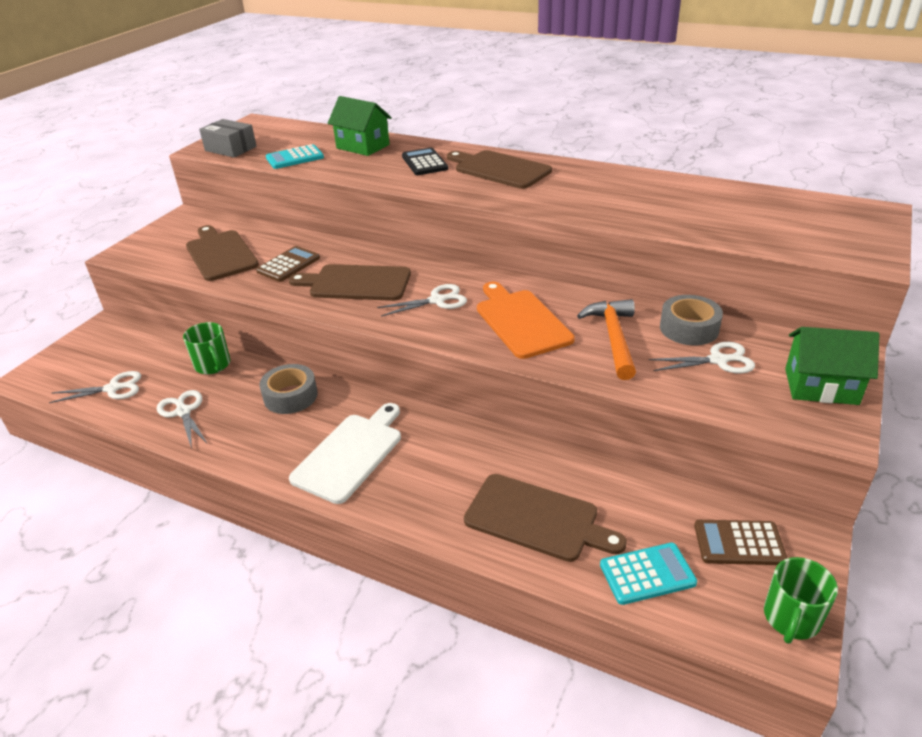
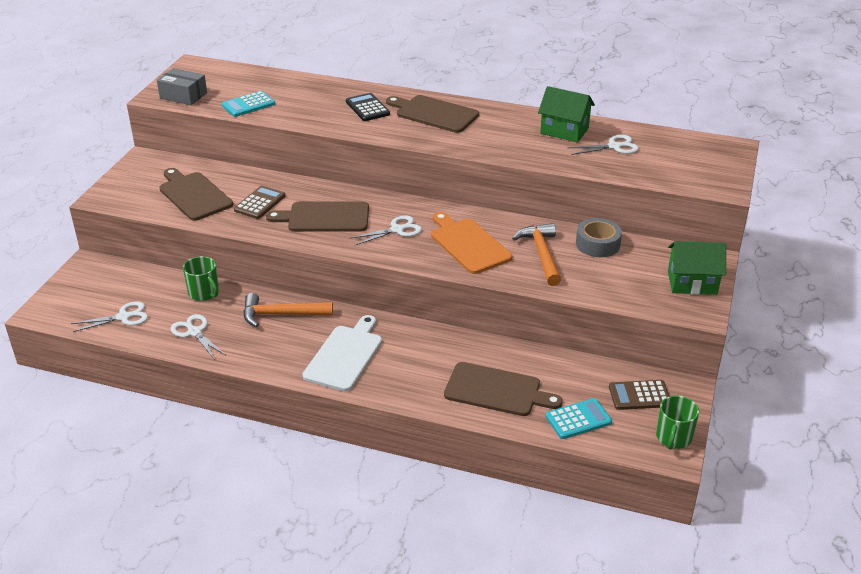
camera: 10 degrees left, 0 degrees up
grey tape [260,364,318,414] -> orange hammer [243,293,333,327]
green house [328,96,392,156] -> green house moved to [538,86,595,142]
white scissors [649,342,755,373] -> white scissors moved to [568,135,639,155]

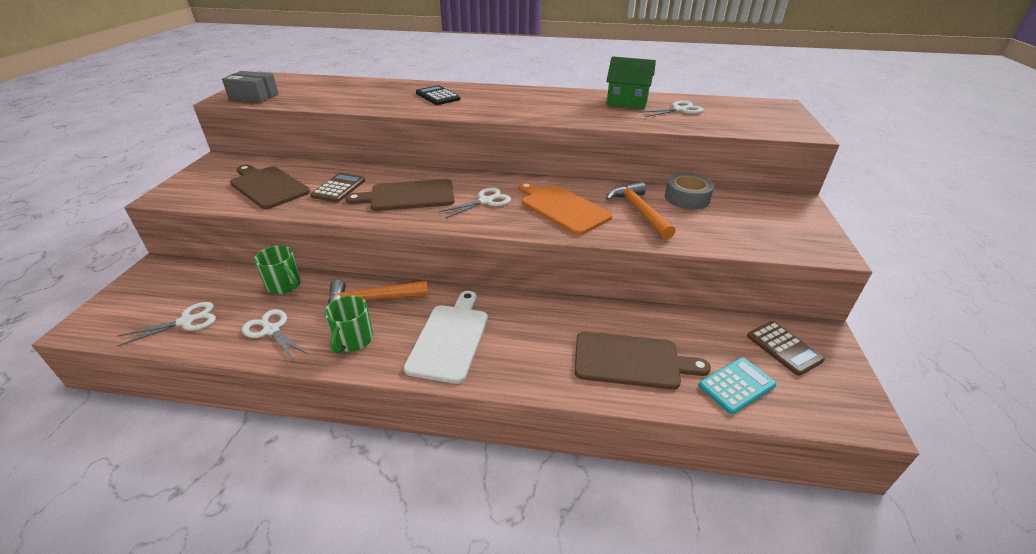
camera: 10 degrees left, 0 degrees up
turquoise calculator [222,91,275,117] -> none
brown cutting board [386,95,479,133] -> none
brown calculator [609,380,670,410] -> brown calculator turned 105 degrees counterclockwise [747,321,825,376]
green mug [656,396,699,450] -> green mug moved to [324,296,373,354]
green house [668,241,726,295] -> none

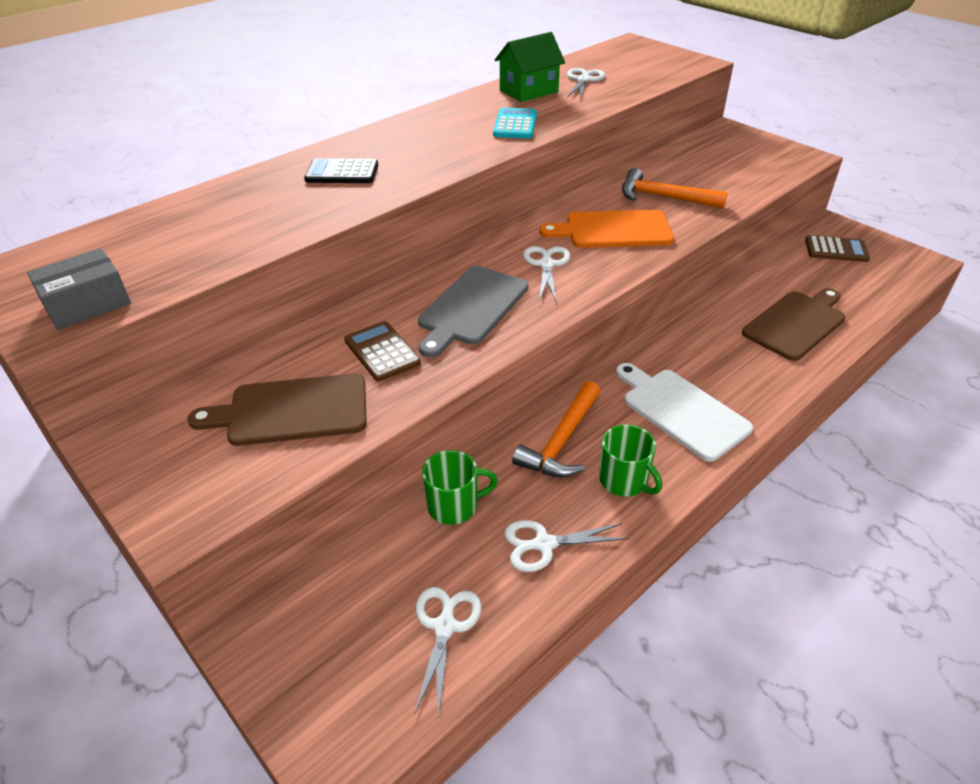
camera: 50 degrees left, 5 degrees up
brown cutting board [346,179,455,211] -> grey cutting board [418,266,528,358]
grey tape [665,173,714,209] -> none
turquoise calculator [698,358,776,414] -> turquoise calculator moved to [493,108,537,138]

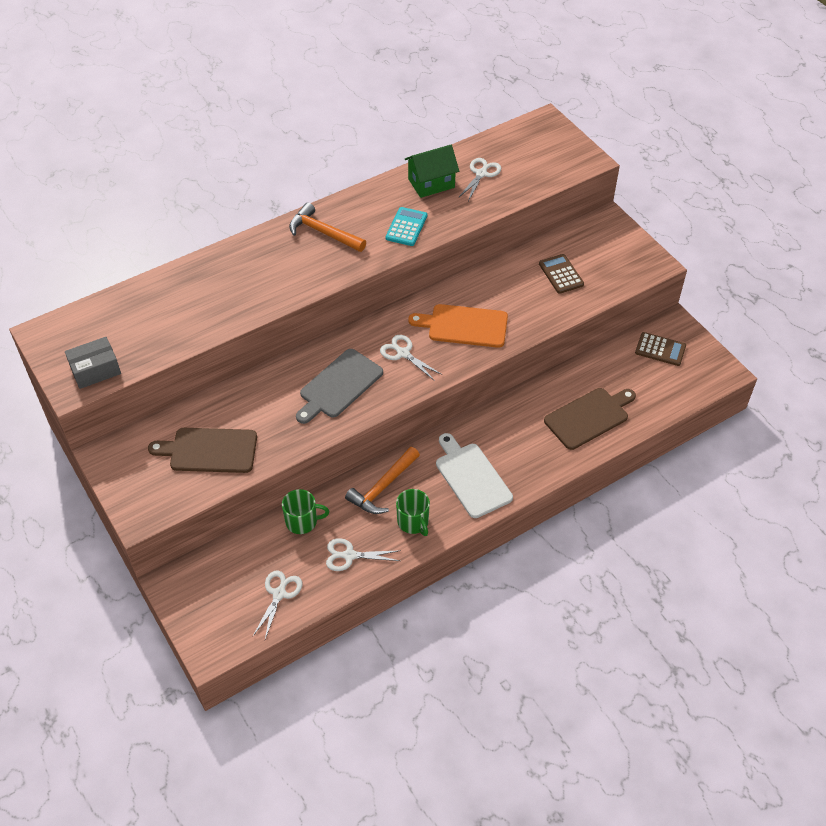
camera: 10 degrees right, 10 degrees up
black calculator [304,158,378,183] -> none
brown calculator [344,321,421,382] -> brown calculator moved to [539,254,584,294]
white scissors [523,246,570,301] -> white scissors turned 60 degrees counterclockwise [380,335,443,381]
orange hammer [622,168,728,209] -> orange hammer moved to [289,203,366,252]

